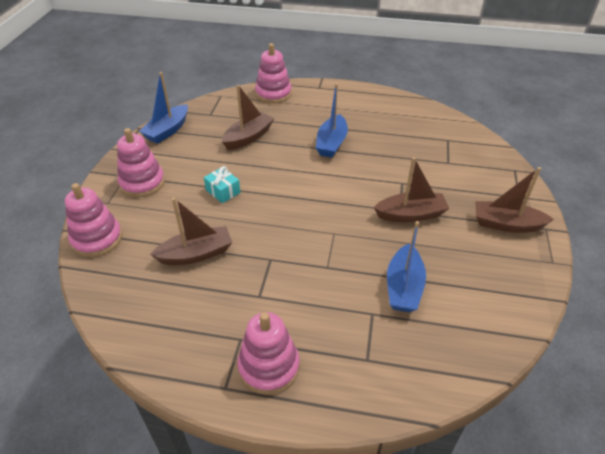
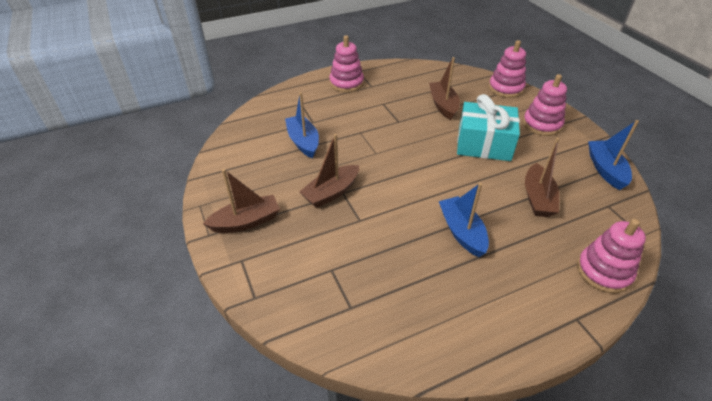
camera: 145 degrees right, 0 degrees up
brown boat [150,198,232,265] -> brown boat turned 135 degrees clockwise [429,57,460,120]
turquoise gift [204,166,241,203] -> turquoise gift [457,94,520,161], size x2.14

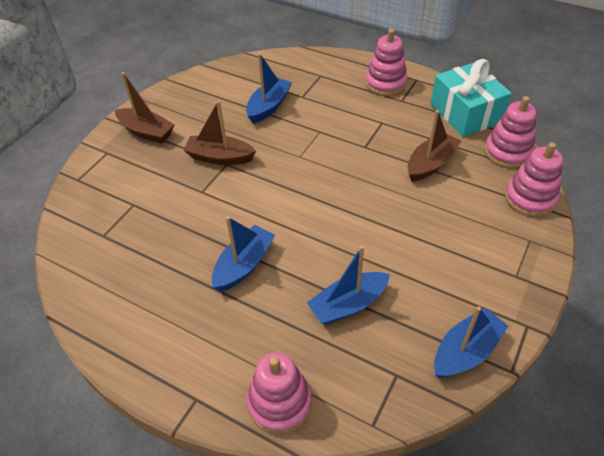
camera: 55 degrees right, 5 degrees up
turquoise gift [457,94,520,161] -> turquoise gift moved to [431,59,512,137]
pink stacking toy [523,74,567,136] -> pink stacking toy moved to [484,96,537,168]
brown boat [525,138,559,217] -> blue boat [307,246,390,325]

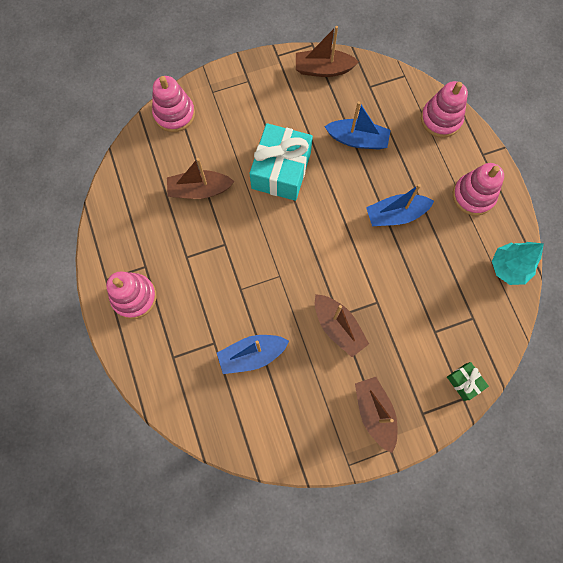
camera: 140 degrees left, 25 degrees up
turquoise gift [431,59,512,137] -> turquoise gift moved to [250,123,313,201]
blue boat [434,306,508,378] -> brown boat [296,26,359,77]
pink stacking toy [484,96,537,168] -> pink stacking toy moved to [453,163,504,216]
none -> green gift [447,362,489,401]
none -> turquoise tree [492,242,544,285]

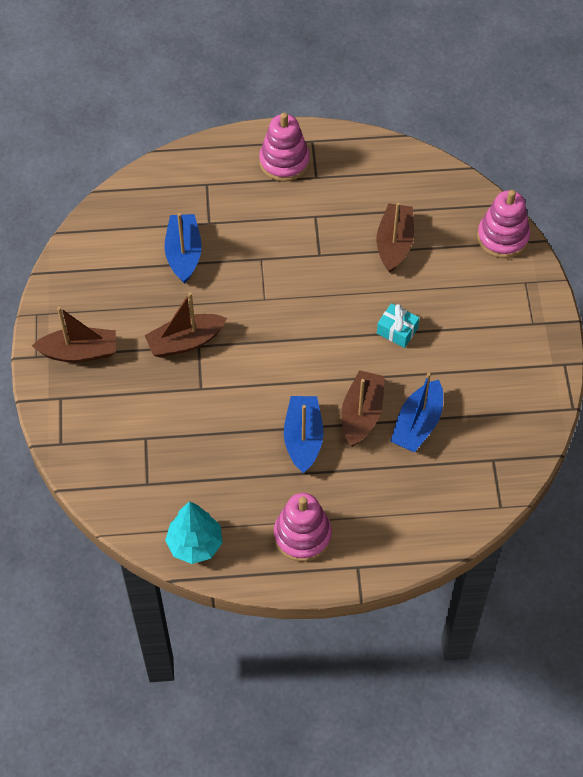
camera: 105 degrees right, 15 degrees down
turquoise gift [250,123,313,201] -> turquoise gift [377,303,419,348], size x0.47
brown boat [296,26,359,77] -> brown boat moved to [341,370,385,447]
pink stacking toy [421,81,468,138] -> none
green gift [447,362,489,401] -> none

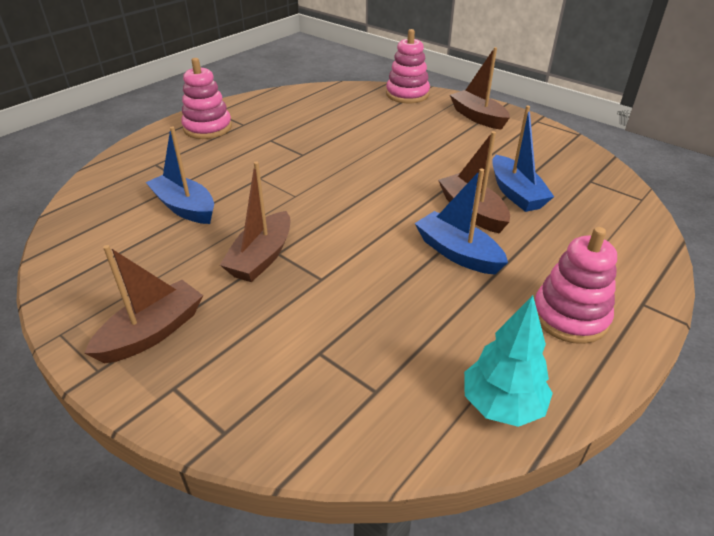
camera: 45 degrees left, 20 degrees down
brown boat [377,202,414,273] -> brown boat moved to [450,47,510,130]
turquoise gift [377,303,419,348] -> none

